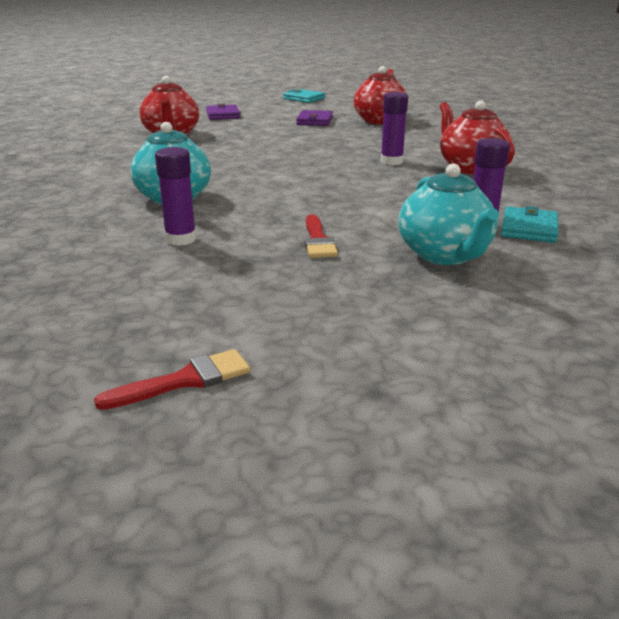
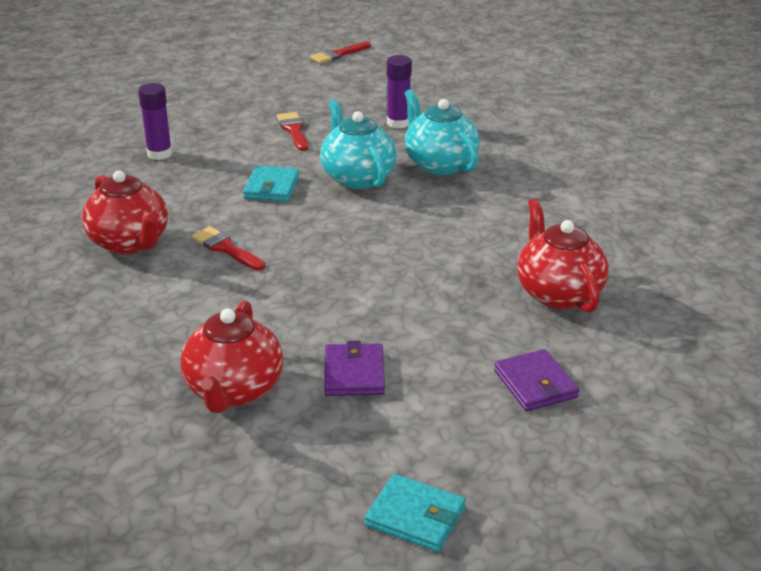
camera: 170 degrees right, 5 degrees up
purple glue stick [381,92,408,165] -> red brush [191,226,265,271]
turquoise teapot [398,163,499,265] -> turquoise teapot moved to [320,99,397,189]
turquoise wallet [501,206,558,243] -> turquoise wallet moved to [243,166,299,202]

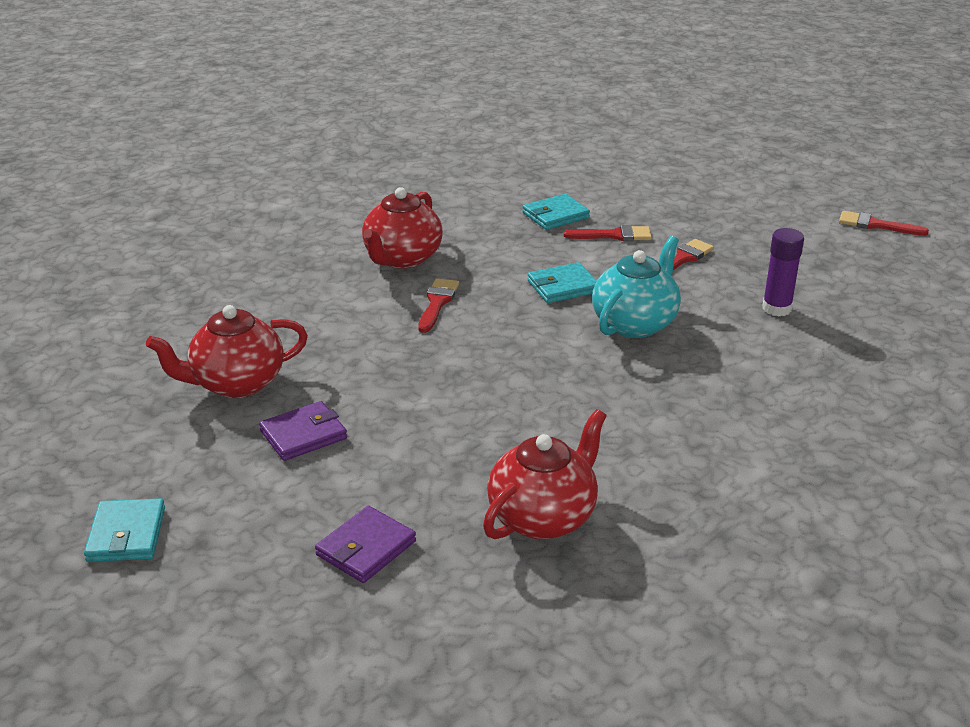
camera: 60 degrees right, 0 degrees up
purple glue stick [138,83,172,160] -> turquoise wallet [523,194,590,230]
turquoise teapot [405,89,480,175] -> none
none -> red brush [564,225,652,241]

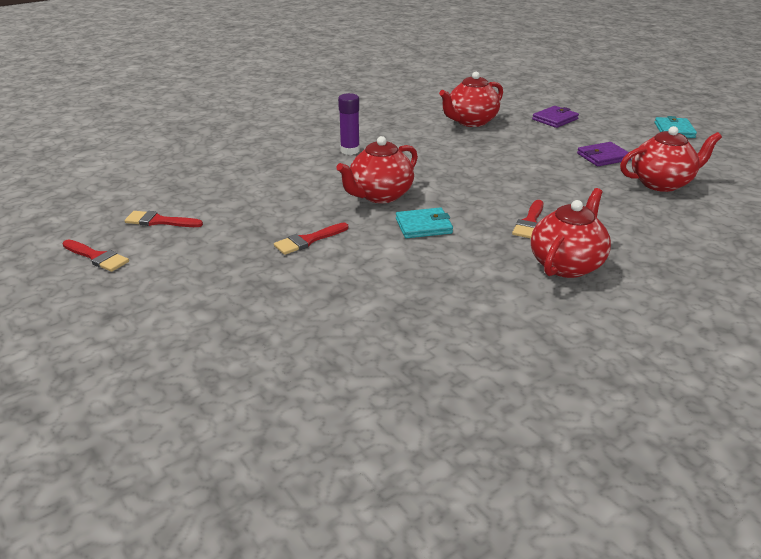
camera: 170 degrees left, 0 degrees up
turquoise wallet [523,194,590,230] -> none
red brush [564,225,652,241] -> red brush moved to [125,211,203,227]
turquoise teapot [592,236,681,338] -> red teapot [336,136,418,203]
purple glue stick [762,228,804,316] -> purple glue stick moved to [338,93,360,155]

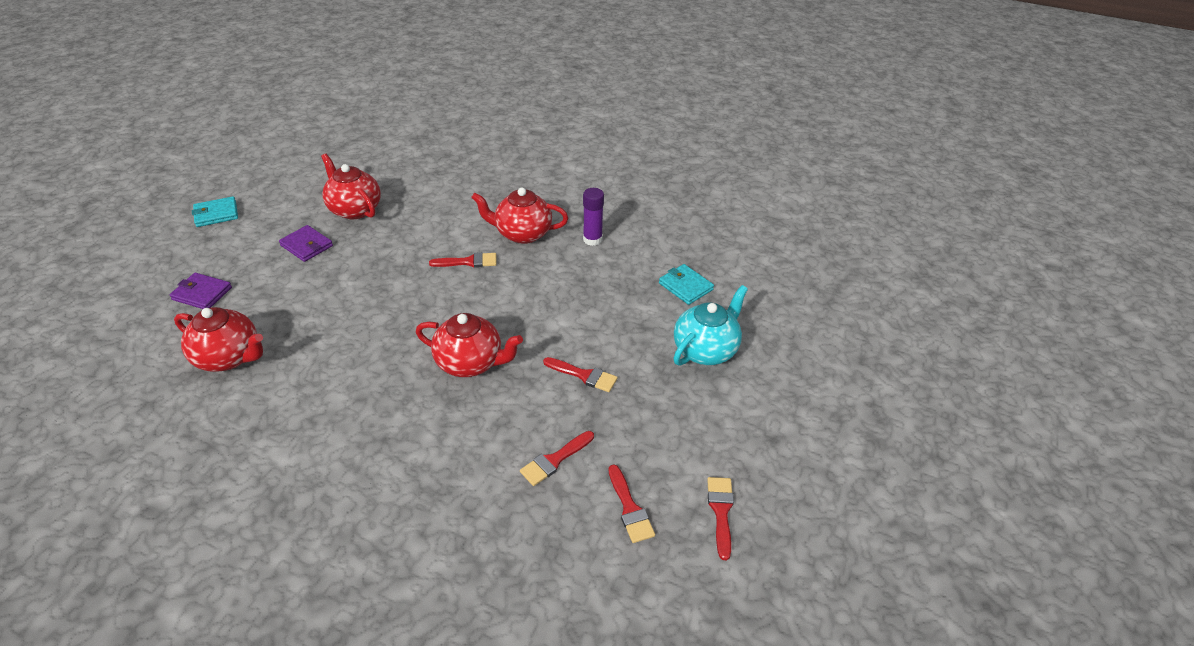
camera: 120 degrees left, 10 degrees up
purple glue stick [338,93,360,155] -> purple glue stick moved to [583,188,604,246]
turquoise wallet [396,207,453,238] -> turquoise wallet moved to [659,264,714,305]
none -> red brush [520,431,594,486]
none -> turquoise teapot [673,285,748,366]

